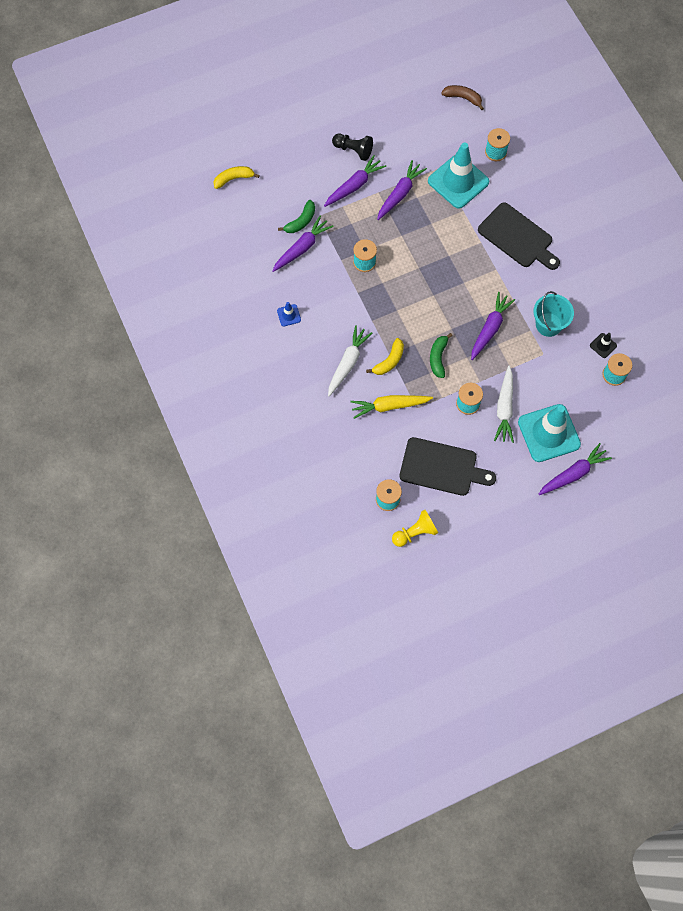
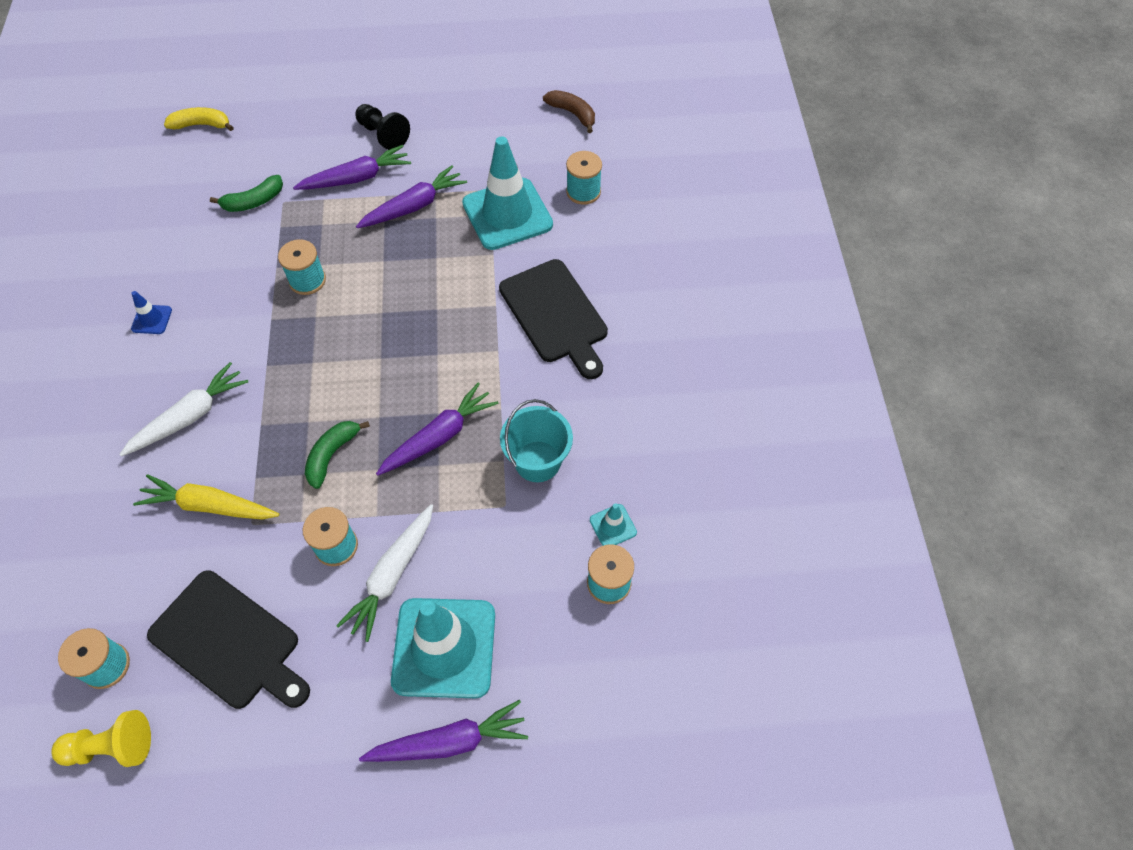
camera: 20 degrees right, 10 degrees down
purple carrot [272,215,333,272] -> none
yellow banana [366,338,404,375] -> none
black traffic cone [590,333,617,358] -> turquoise traffic cone [590,503,637,546]

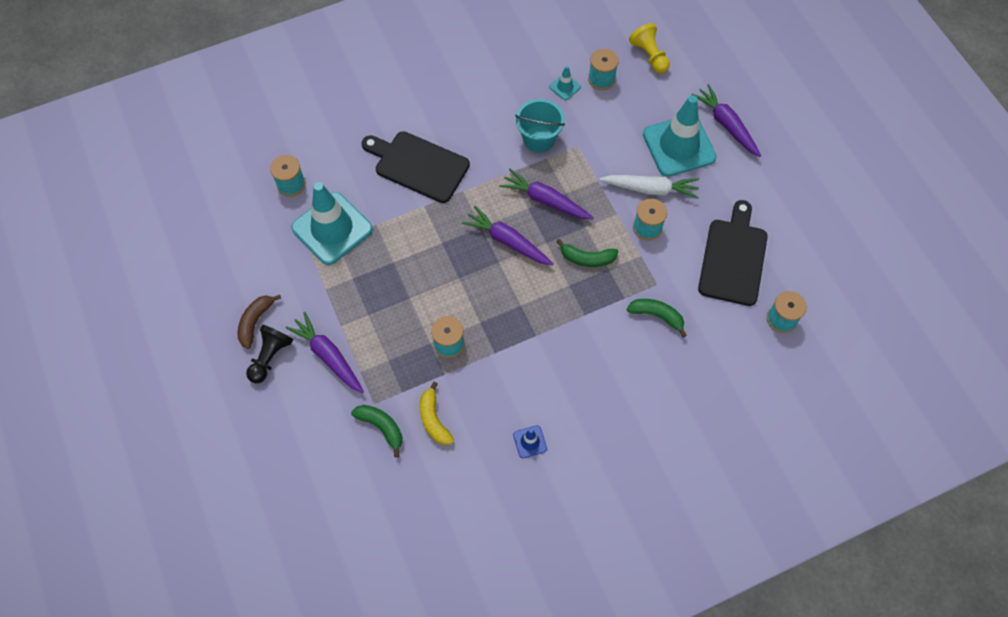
camera: 110 degrees left, 5 degrees up
yellow pawn [51,710,151,767] -> yellow pawn moved to [629,23,670,73]
white carrot [119,362,248,457] -> none
yellow carrot [133,474,279,520] -> green banana [627,299,687,337]
yellow banana [164,107,234,131] -> yellow banana moved to [420,382,454,445]
purple carrot [356,166,467,228] -> purple carrot moved to [462,206,553,265]
black cutting board [499,259,608,379] -> black cutting board turned 105 degrees counterclockwise [362,131,470,203]
brown banana [543,90,595,133] -> brown banana moved to [238,294,281,349]

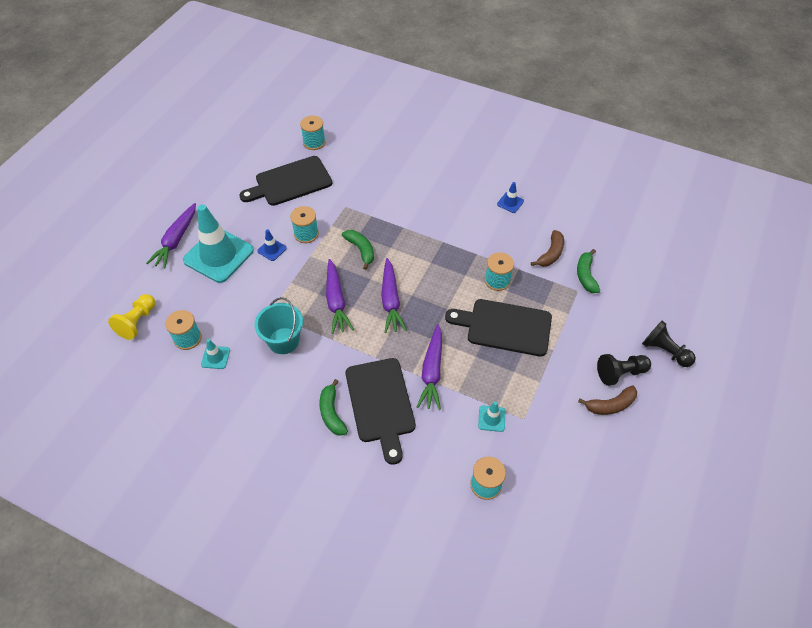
camera: 130 degrees left, 10 degrees down
purple carrot [285,312,364,393] -> purple carrot moved to [417,324,442,410]
turquoise traffic cone [291,182,373,265] -> turquoise traffic cone [478,401,505,432], size x0.42
yellow banana [420,382,454,445] -> brown banana [531,230,564,267]
white carrot [599,175,699,199] -> blue traffic cone [257,229,287,261]
green banana [627,299,687,337] -> green banana moved to [319,379,348,436]
none -> black cutting board [445,299,552,357]
none -> black pawn [642,321,696,367]

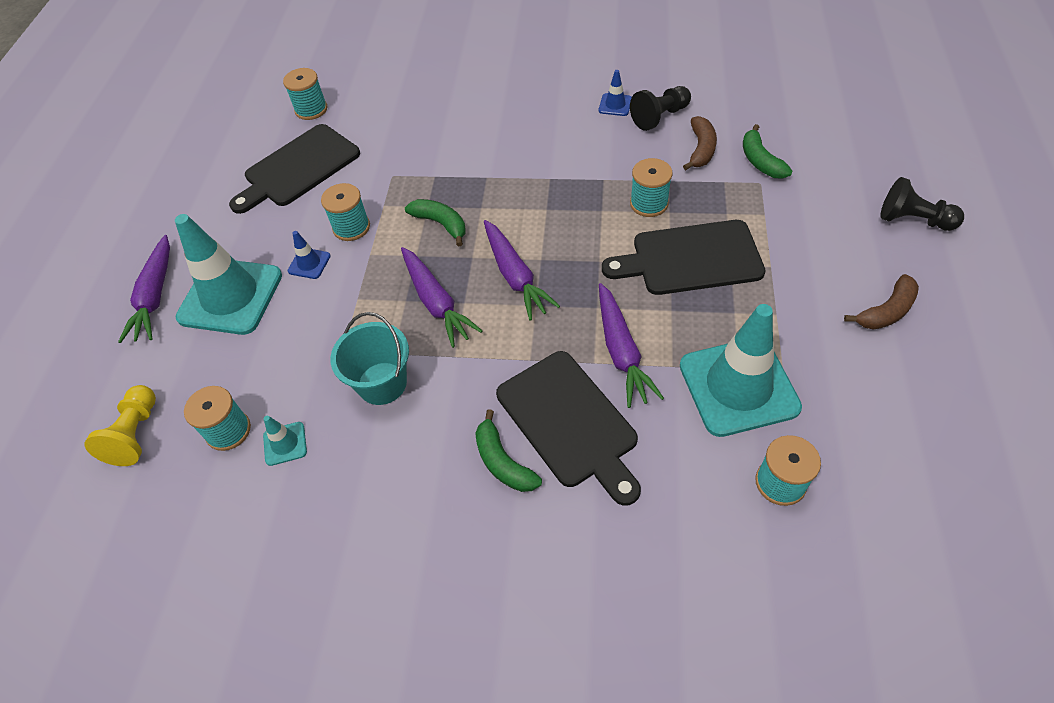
camera: 15 degrees left, 0 degrees up
turquoise traffic cone [478,401,505,432] -> turquoise traffic cone [680,304,802,437], size x2.39
black pawn [597,354,651,386] -> black pawn moved to [630,86,691,131]

